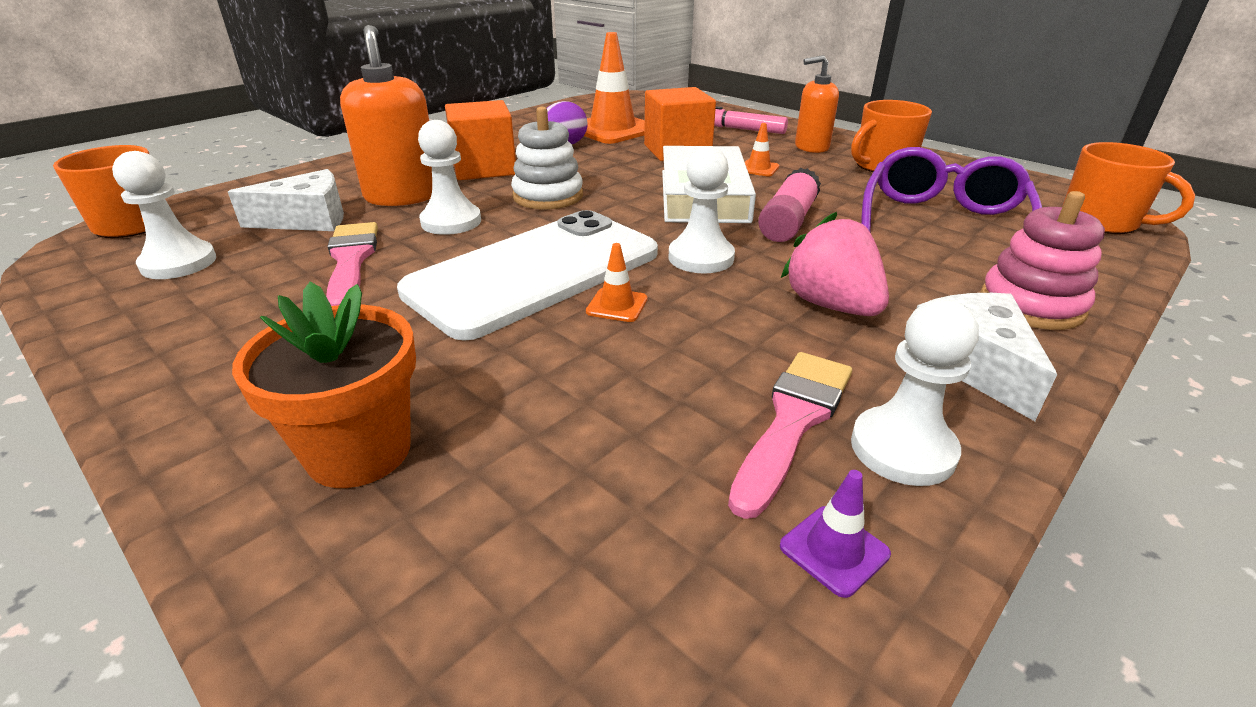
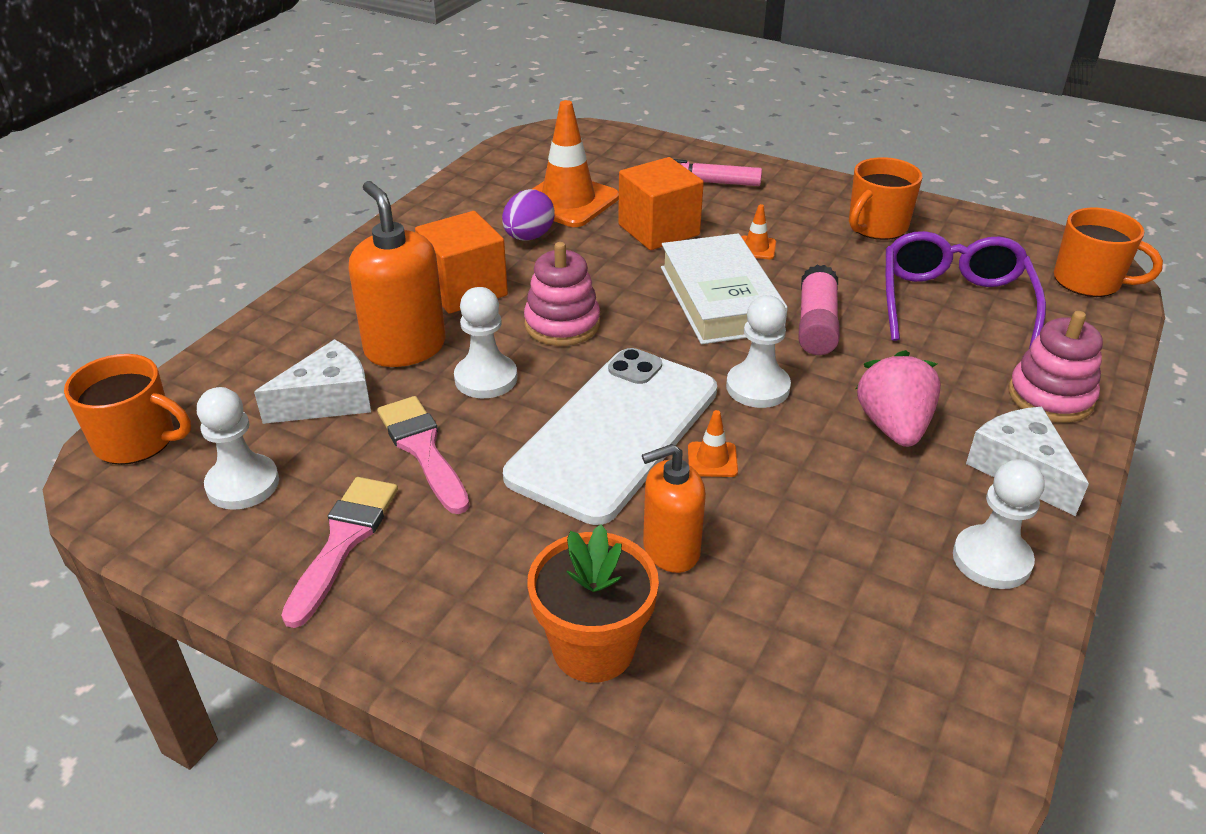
camera: 15 degrees left, 5 degrees up
white stacking toy [511,107,583,209] -> pink stacking toy [524,242,600,346]
pink brush [728,352,852,519] -> pink brush moved to [281,477,398,628]
purple traffic cone [780,470,891,598] -> none
pink strawberry [781,212,889,316] -> pink strawberry turned 45 degrees clockwise [856,350,941,447]
orange soap dispenser [795,55,839,153] -> orange soap dispenser moved to [642,444,706,573]

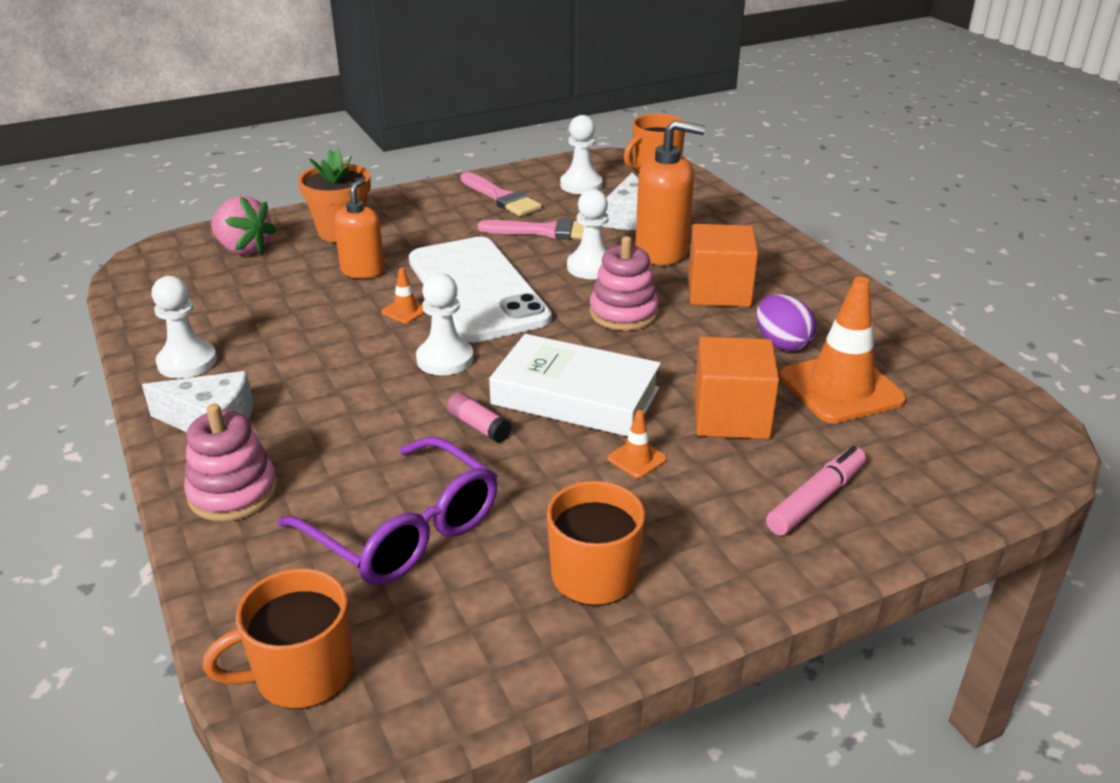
camera: 125 degrees right, 5 degrees down
pink glue stick [798,265,840,355] -> pink glue stick [447,392,511,443], size x0.61
pink strawberry [856,350,941,447] -> pink strawberry moved to [211,196,277,255]

